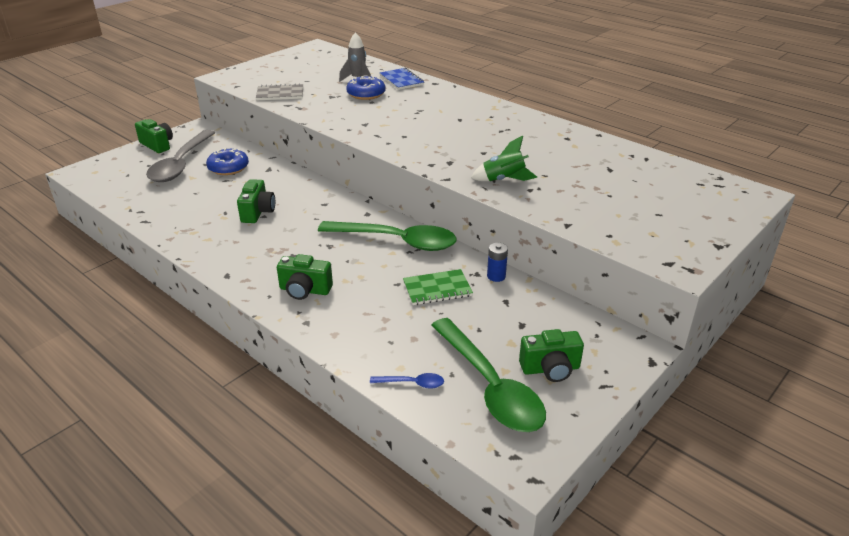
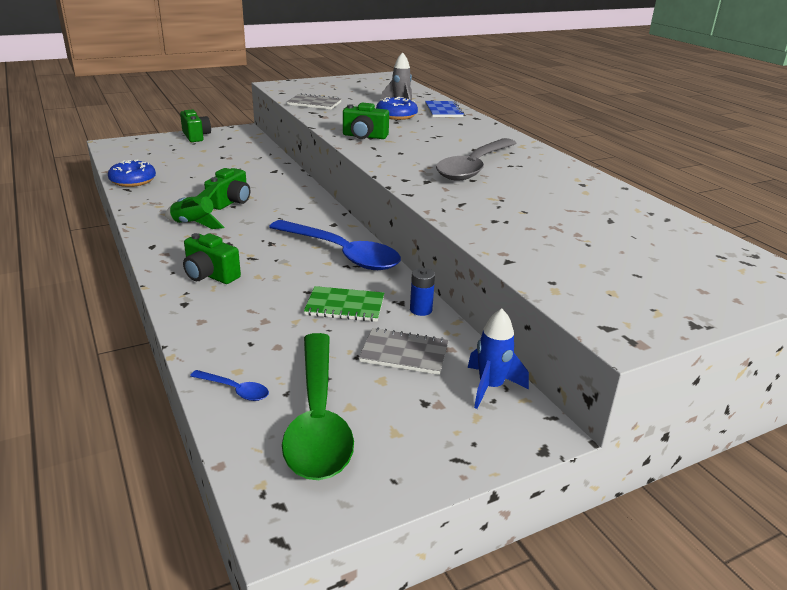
camera: 20 degrees right, 5 degrees down
grey spoon [146,130,215,182] -> grey spoon moved to [436,138,516,181]
blue donut [206,148,249,175] -> blue donut moved to [108,159,156,187]
green spoon [318,221,456,251] -> blue spoon [269,220,401,270]
green rocket [471,136,537,181] -> green rocket moved to [165,182,225,229]
green camera [519,329,584,382] -> green camera moved to [343,103,389,139]
none -> grey notebook [359,328,449,375]
none -> blue rocket [467,309,529,409]

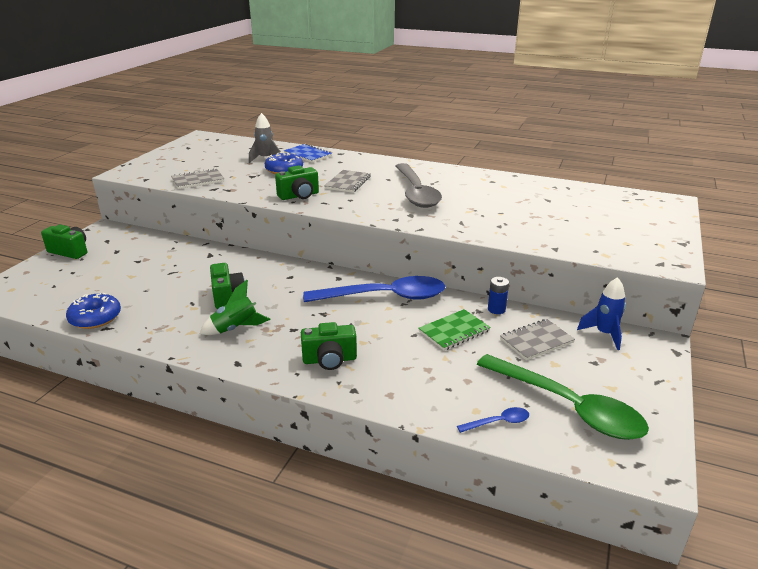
camera: 40 degrees left, 0 degrees up
none -> grey notebook [324,170,371,193]

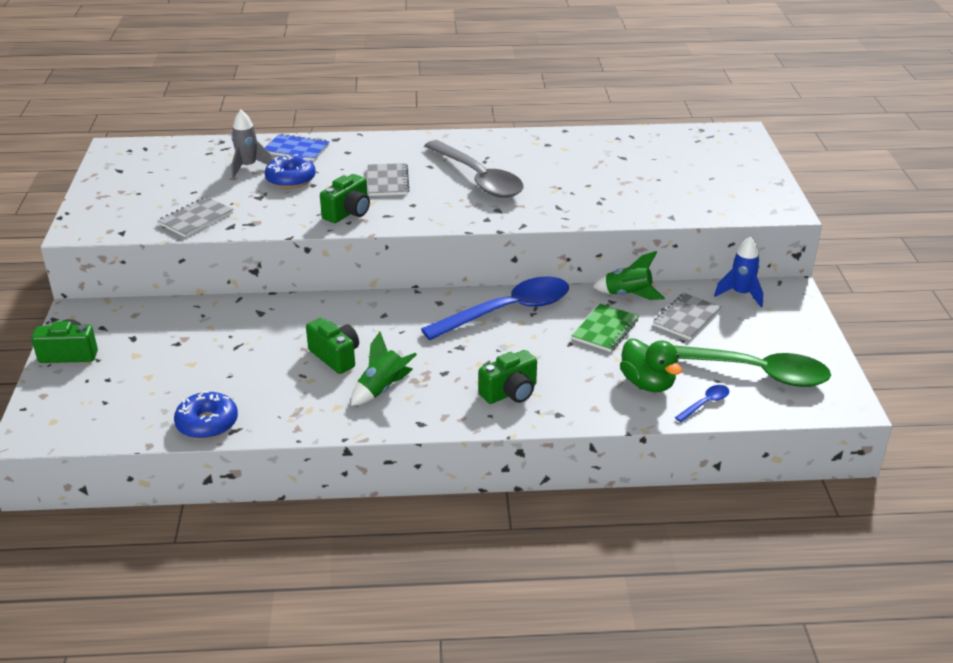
camera: 25 degrees left, 5 degrees up
blue battery [488,277,509,314] -> green rocket [593,251,665,300]
none -> green duck [620,338,682,392]

